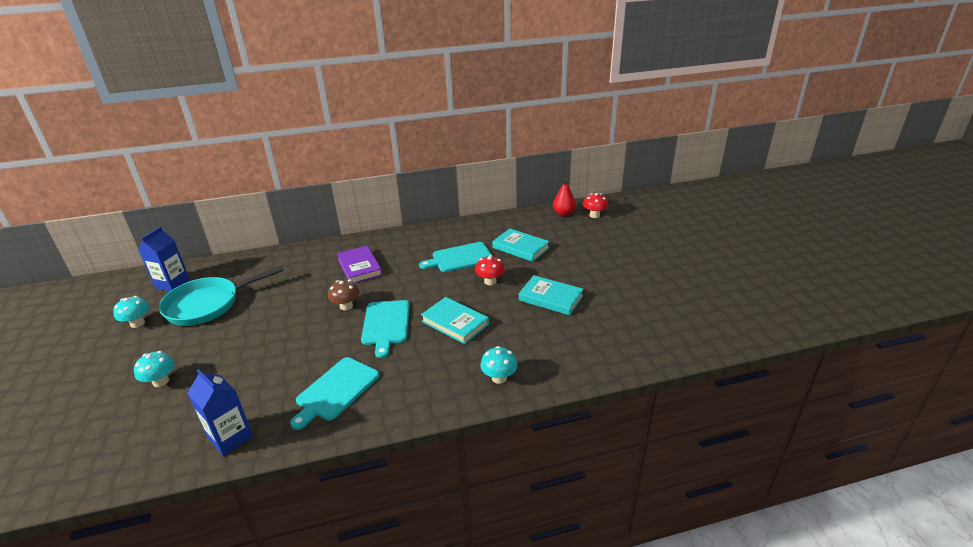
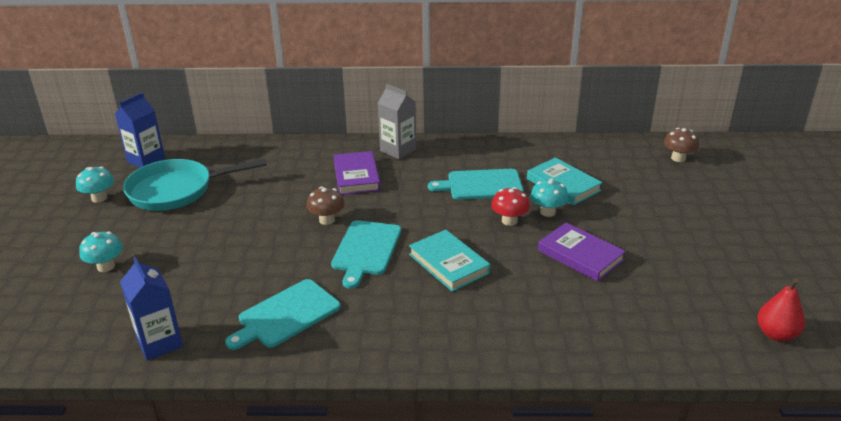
camera: 15 degrees right, 0 degrees up
turquoise mushroom [480,346,518,384] -> turquoise mushroom moved to [530,178,569,217]
turquoise book [519,275,584,315] -> purple book [538,222,626,282]
red pear [553,178,576,216] -> red pear moved to [758,278,805,342]
red mushroom [583,193,608,218] -> brown mushroom [664,128,699,162]
none -> grey carton [378,84,416,159]

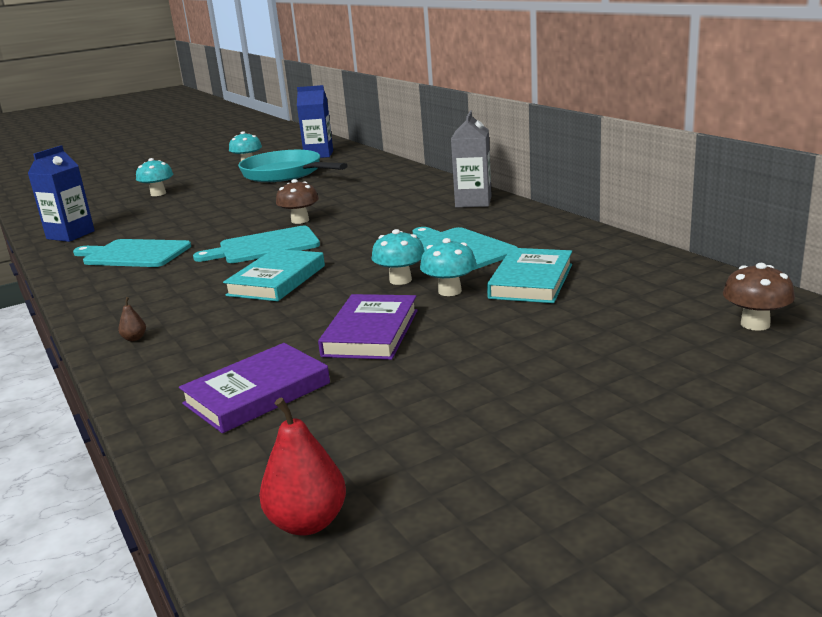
camera: 60 degrees right, 10 degrees down
purple book [333,151,380,195] -> purple book moved to [179,343,330,433]
red mushroom [491,187,530,226] -> turquoise mushroom [371,229,424,285]
none -> brown pear [118,297,146,341]

